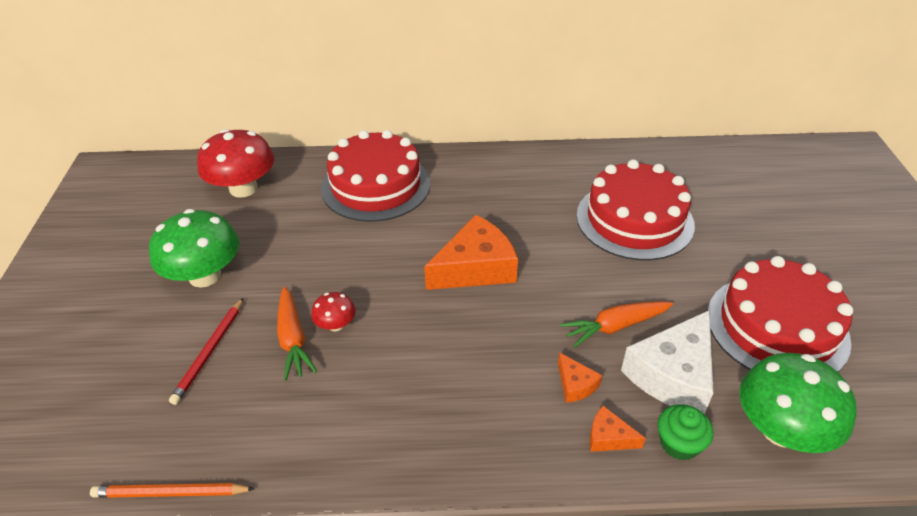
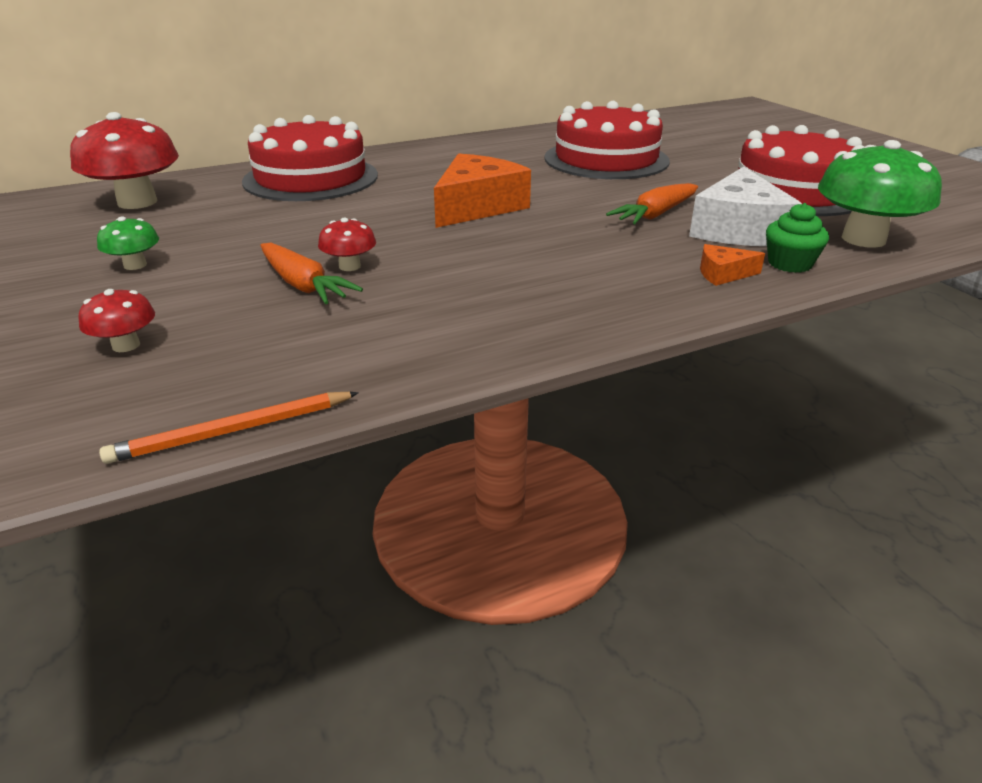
camera: 25 degrees left, 10 degrees down
green mushroom [149,209,239,288] -> green mushroom [97,216,159,270], size x0.48
red pencil [169,298,243,405] -> none
orange cheese [558,352,602,403] -> none
none -> red mushroom [78,289,155,352]

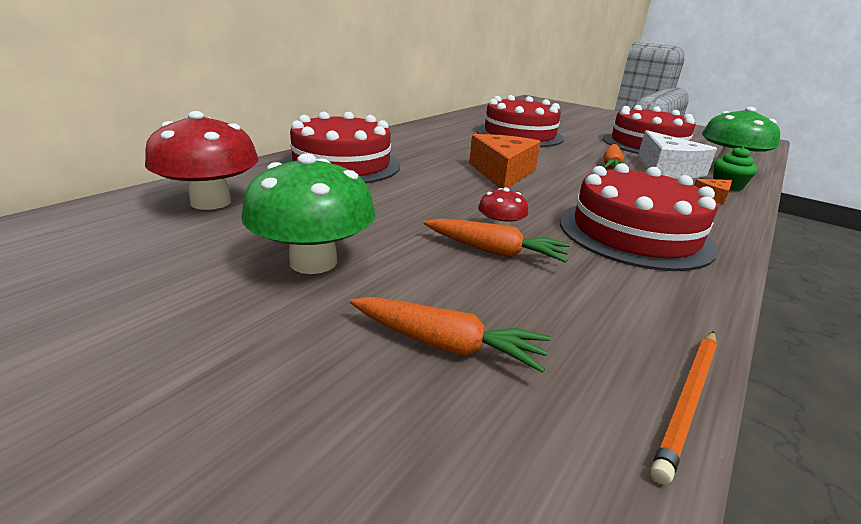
camera: 30 degrees left, 5 degrees down
red mushroom [78,289,155,352] -> orange carrot [350,297,551,373]
green mushroom [97,216,159,270] -> green mushroom [241,153,376,274], size x2.07
none -> red cake [560,163,718,271]

